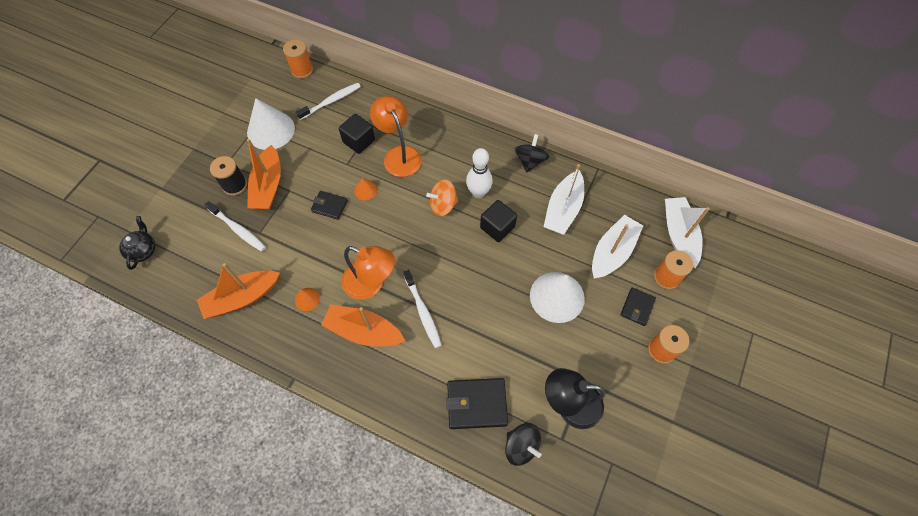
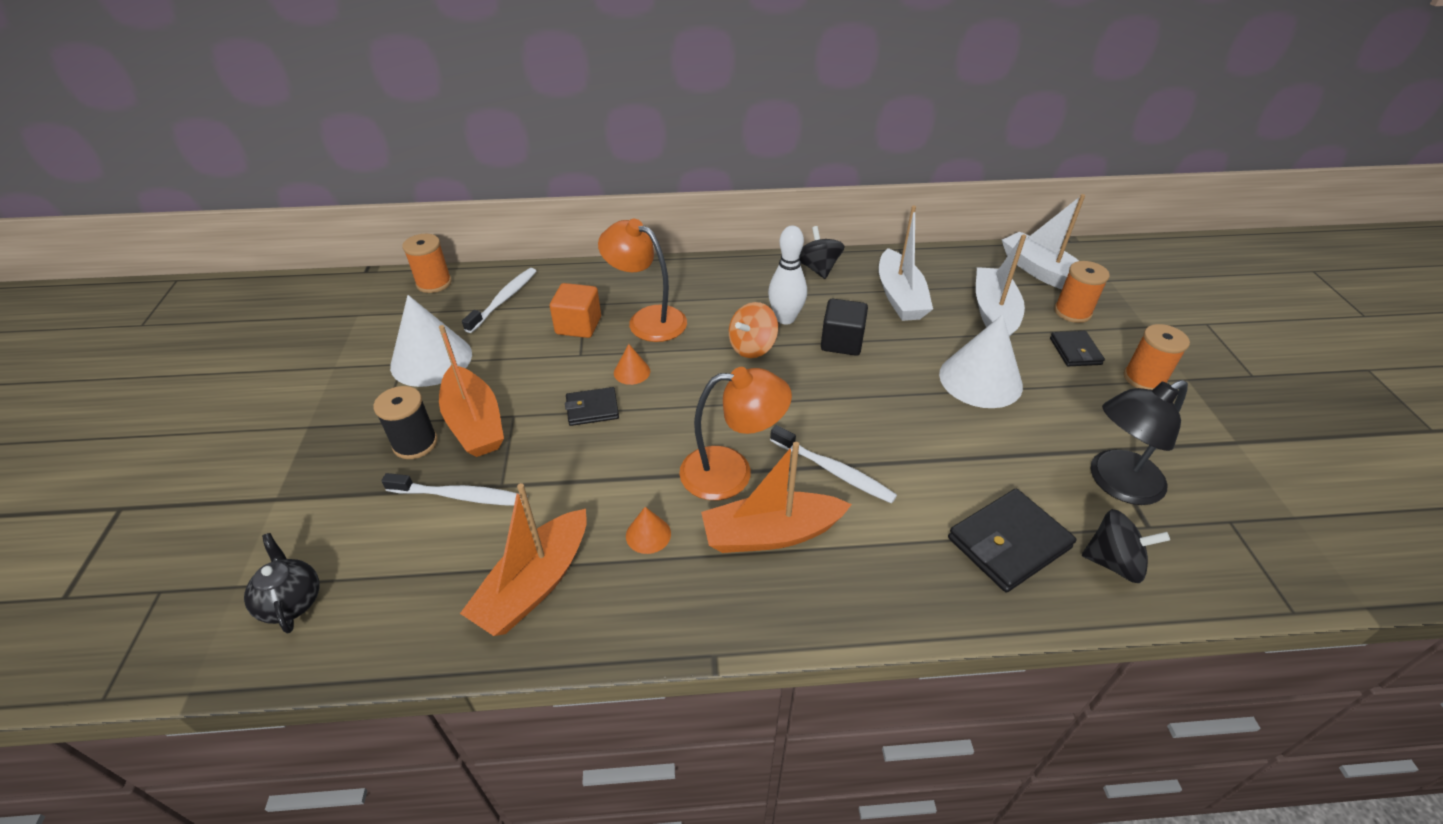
camera: 30 degrees left, 20 degrees down
black cube [339,114,375,154] -> orange cube [550,283,601,338]

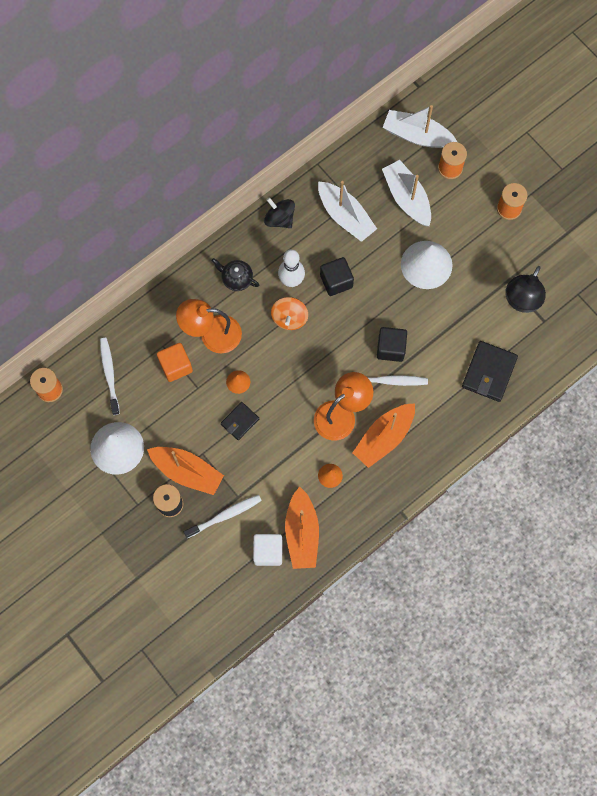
camera: 35 degrees left, 30 degrees up
black teapot [244,533,319,633] -> black teapot moved to [211,258,259,291]
black wallet [1050,331,1105,366] -> none
black spinning top [1082,509,1170,583] -> none
none -> white cube [253,534,282,566]
none -> black cube [377,327,407,362]

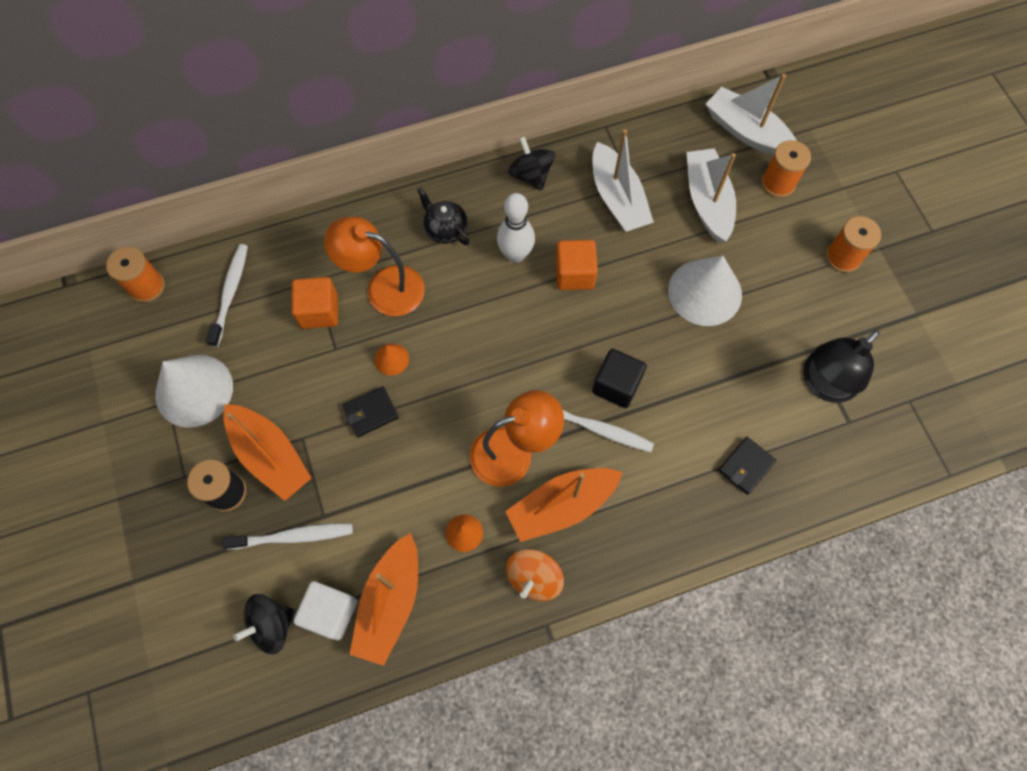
camera: 20 degrees right, 5 degrees down
orange spinning top [271,297,308,330] -> orange spinning top moved to [506,549,564,601]
black cube [320,257,354,296] -> orange cube [556,240,598,290]
black wallet [462,341,518,402] -> black wallet [718,437,776,495], size x0.60
none -> black spinning top [233,594,295,654]

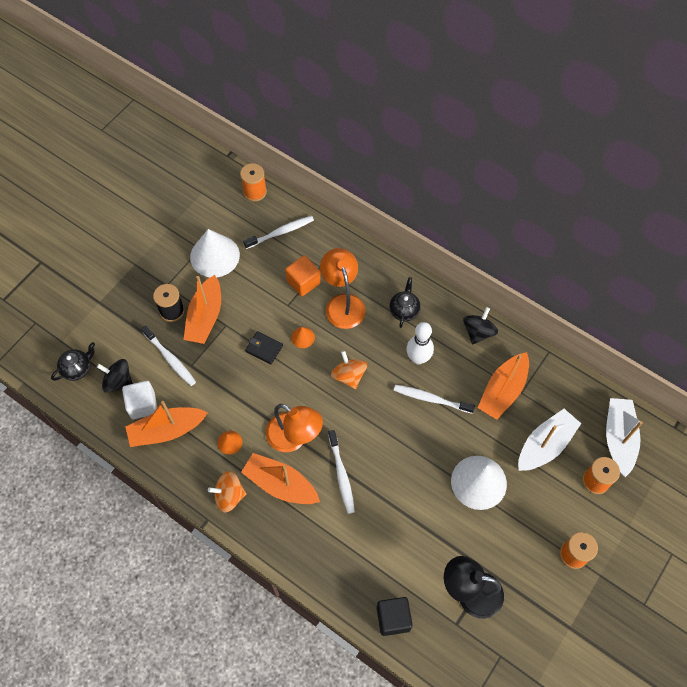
camera: 55 degrees right, 5 degrees down
orange cube [556,240,598,290] -> white toothbrush [394,385,475,414]
black cube [592,349,647,408] -> black cube moved to [377,597,413,636]
white boat [593,129,654,232] -> orange boat [478,352,529,419]
black wallet [718,437,776,495] -> none
none -> black teapot [51,342,95,381]
none -> orange spinning top [331,351,367,389]

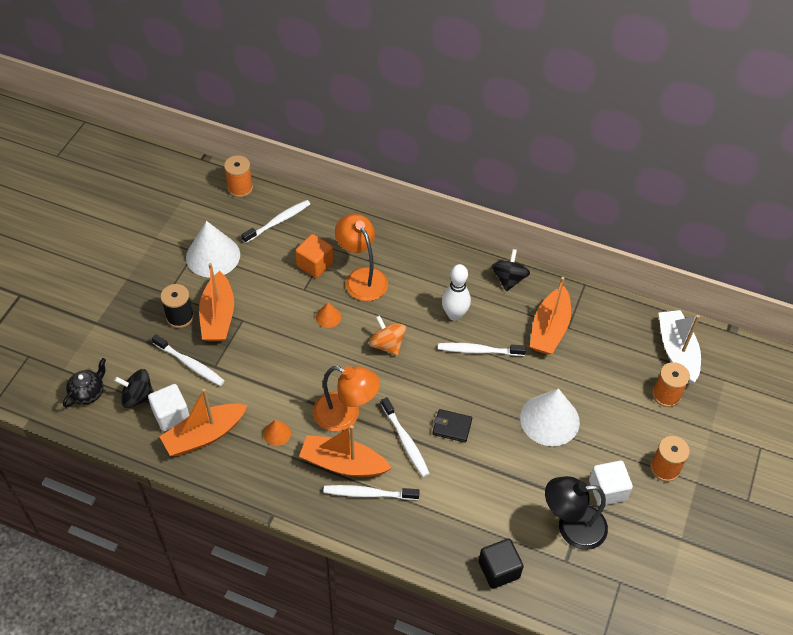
camera: 15 degrees left, 10 degrees down
orange spinning top [208,471,246,513] -> none
black wallet [245,331,283,365] -> black wallet moved to [432,409,472,443]
black teapot [389,277,421,328] -> none
white boat [518,409,581,471] -> none
none -> white toothbrush [323,485,420,500]
none -> white cube [589,461,633,506]

